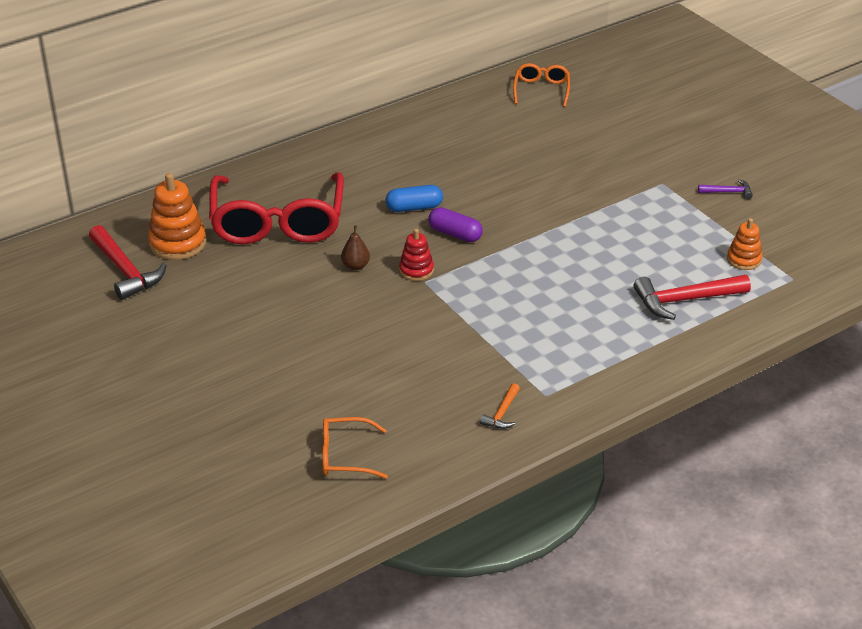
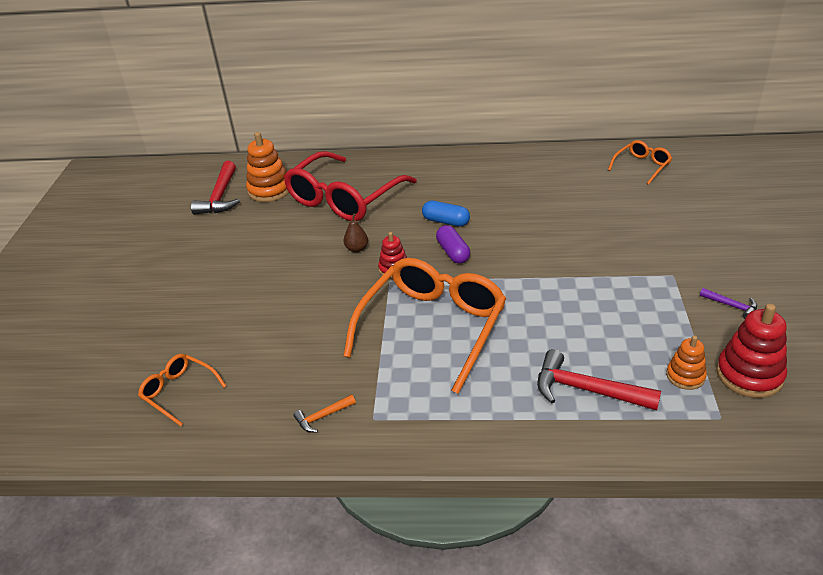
camera: 40 degrees right, 0 degrees up
none -> orange glasses [344,258,506,394]
none -> red stacking toy [717,304,787,398]

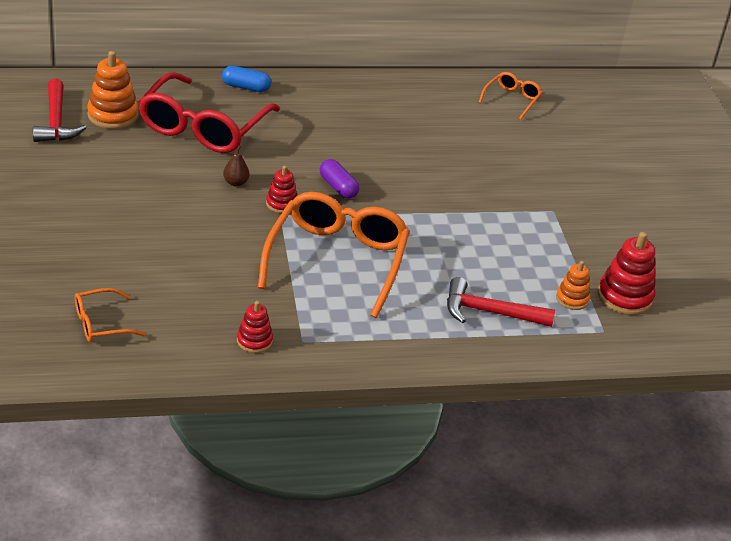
camera: 20 degrees left, 0 degrees up
orange glasses [138,354,226,426] -> orange glasses turned 45 degrees counterclockwise [75,288,146,342]
orange hammer [293,395,356,433] -> red stacking toy [237,301,273,353]
blue capsule [422,201,470,227] -> blue capsule moved to [222,66,271,92]
purple hammer [700,288,757,319] -> none

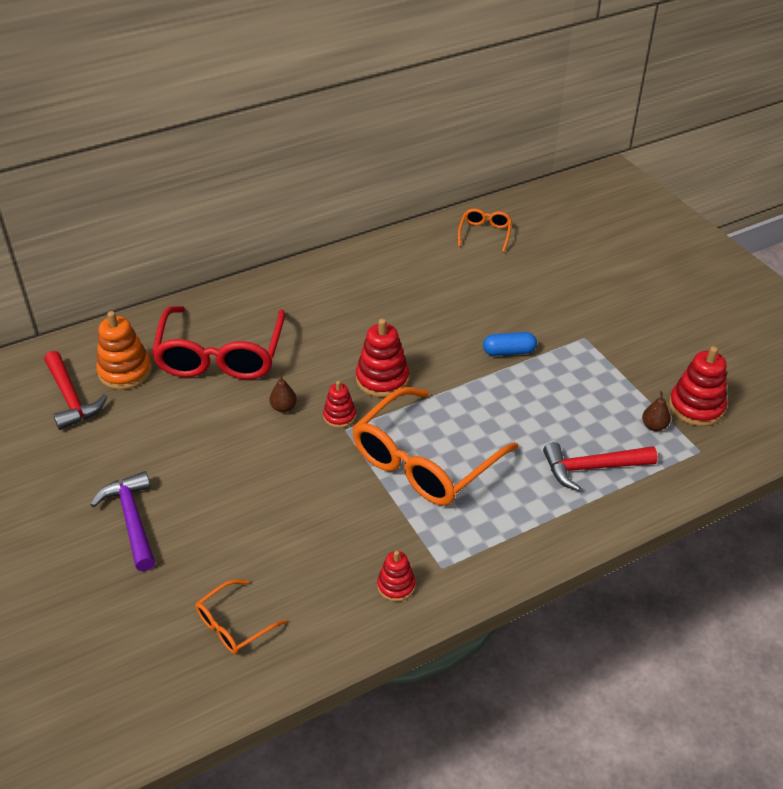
camera: 15 degrees left, 5 degrees up
blue capsule [222,66,271,92] -> blue capsule moved to [483,332,537,356]
orange glasses [258,192,410,318] -> orange glasses turned 135 degrees counterclockwise [352,387,518,506]
purple capsule [320,159,359,199] -> red stacking toy [356,319,409,397]
orange stacking toy [556,261,590,310] -> brown pear [642,391,671,431]
none -> purple hammer [91,471,155,571]

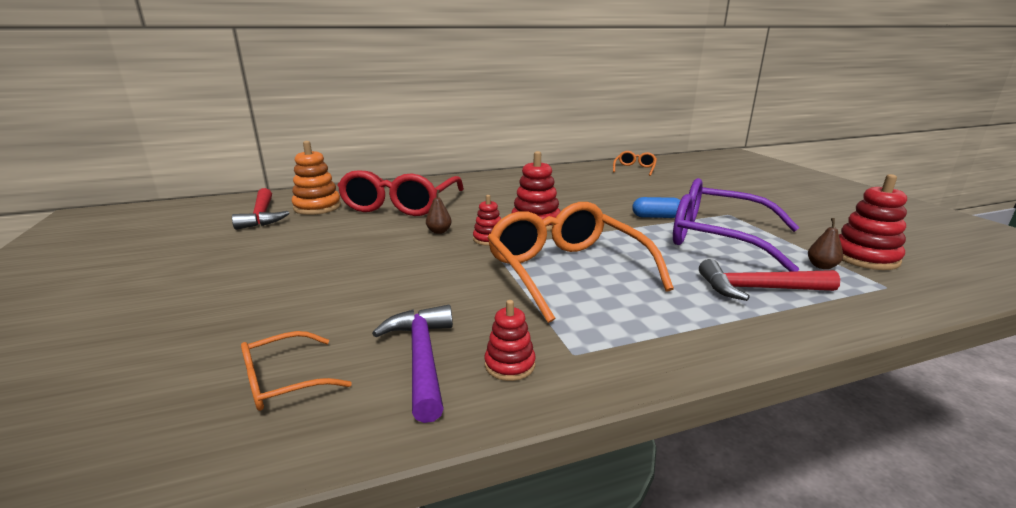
camera: 10 degrees right, 20 degrees down
purple hammer [91,471,155,571] -> purple hammer moved to [372,305,453,423]
orange glasses [352,387,518,506] -> orange glasses turned 105 degrees clockwise [487,202,674,323]
none -> purple glasses [673,178,800,272]

